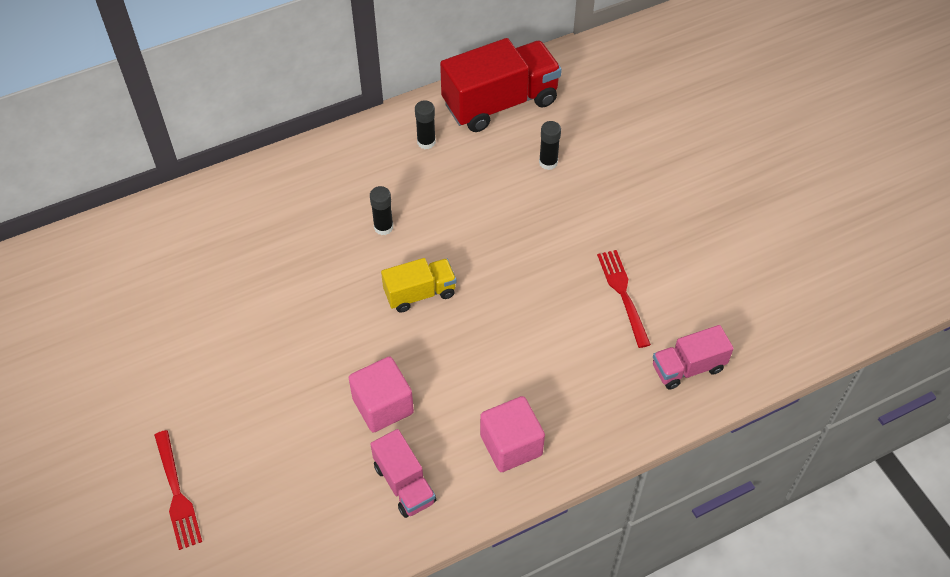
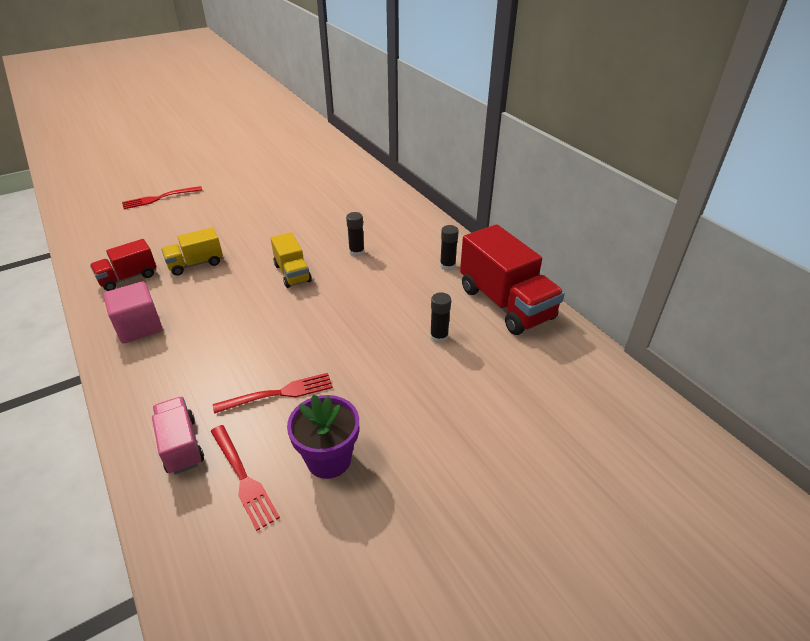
camera: 85 degrees right, 15 degrees down
pink cube [349,356,414,432] -> yellow truck [161,227,223,276]
pink truck [371,429,436,518] -> red truck [90,239,157,291]
none -> red fork [210,425,280,531]
none -> purple flower pot [287,395,359,479]

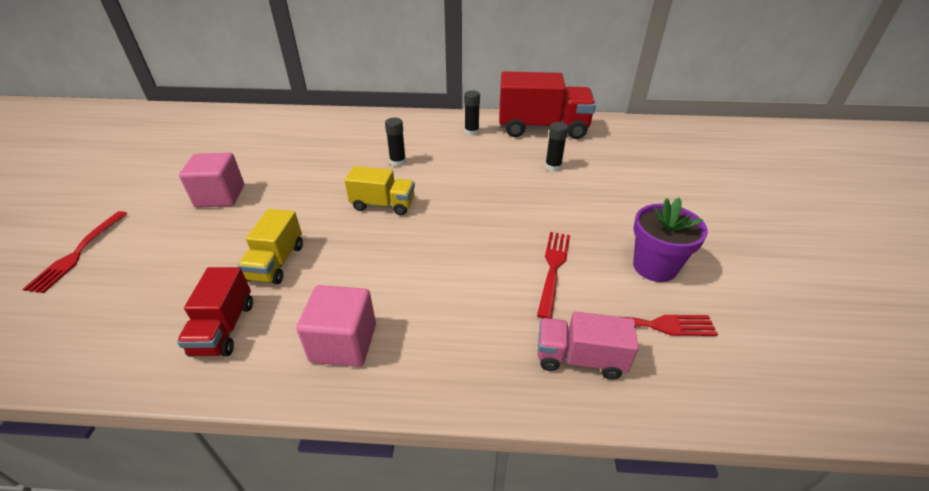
camera: 55 degrees left, 0 degrees up
none -> pink cube [179,153,244,208]

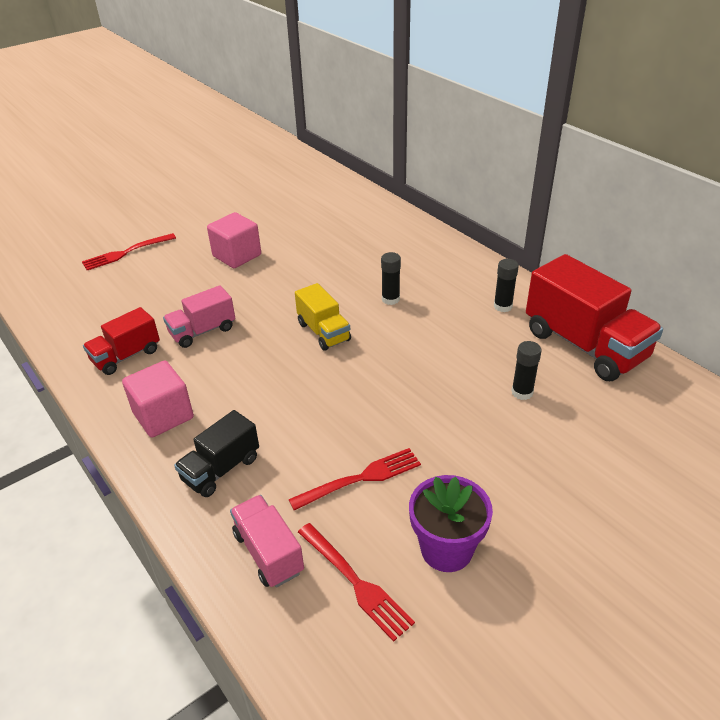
camera: 50 degrees right, 0 degrees up
yellow truck [238,209,303,284] -> pink truck [163,285,235,348]
none -> black truck [174,410,259,497]

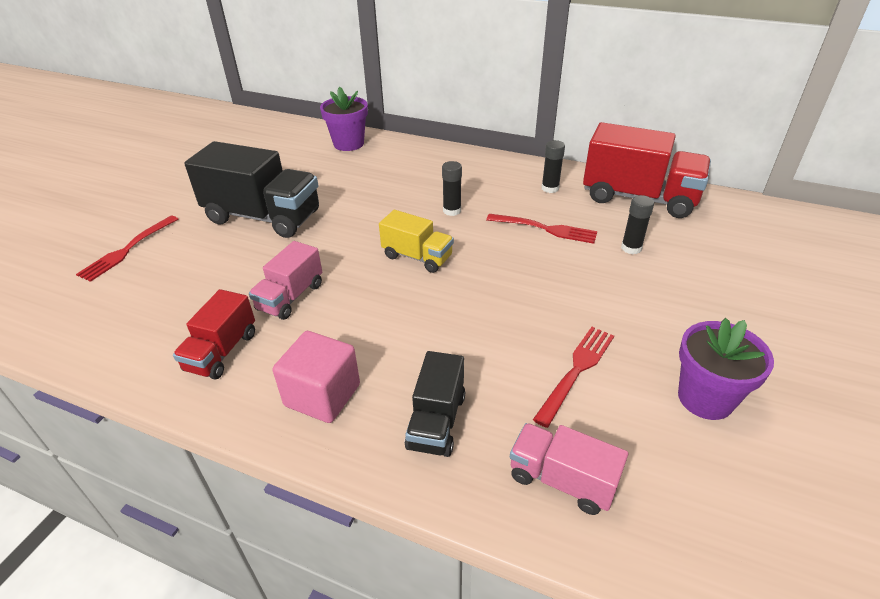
camera: 30 degrees left, 0 degrees up
pink cube [207,212,261,268] -> black truck [184,141,319,238]
red fork [298,523,415,642] -> red fork moved to [486,214,597,244]
none -> purple flower pot [320,87,368,151]

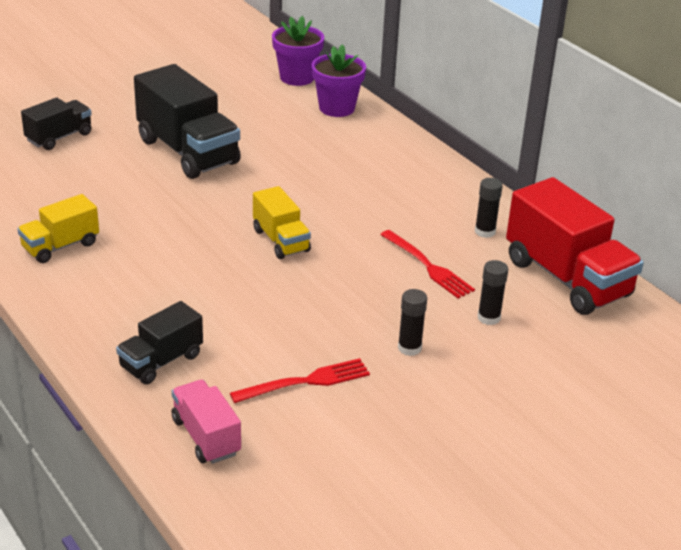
camera: 30 degrees right, 5 degrees down
red fork [76,216,178,282] -> black truck [21,97,92,150]
red truck [173,289,255,380] -> yellow truck [18,194,99,263]
pink truck [249,241,322,320] -> none
pink cube [273,331,360,423] -> none
black glue stick [442,161,462,216] -> black glue stick moved to [398,289,427,356]
purple flower pot [678,318,774,420] -> purple flower pot moved to [272,16,324,86]

